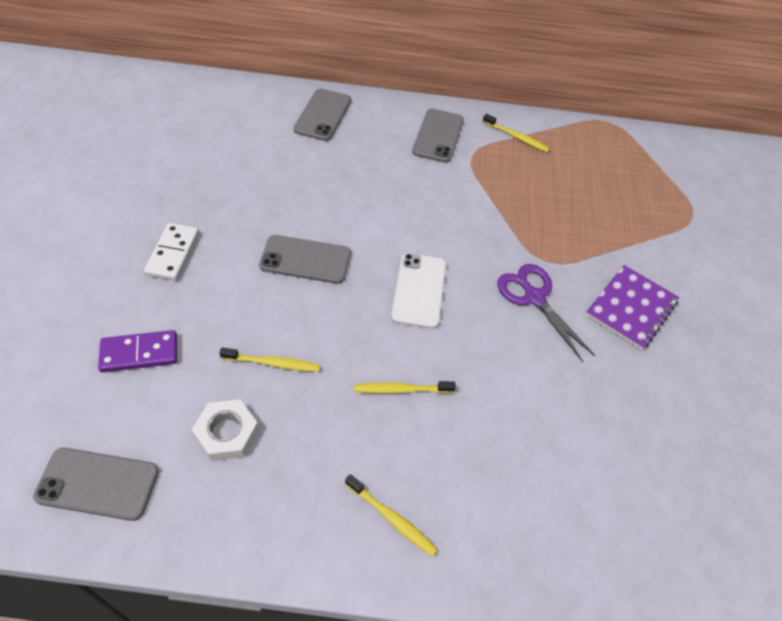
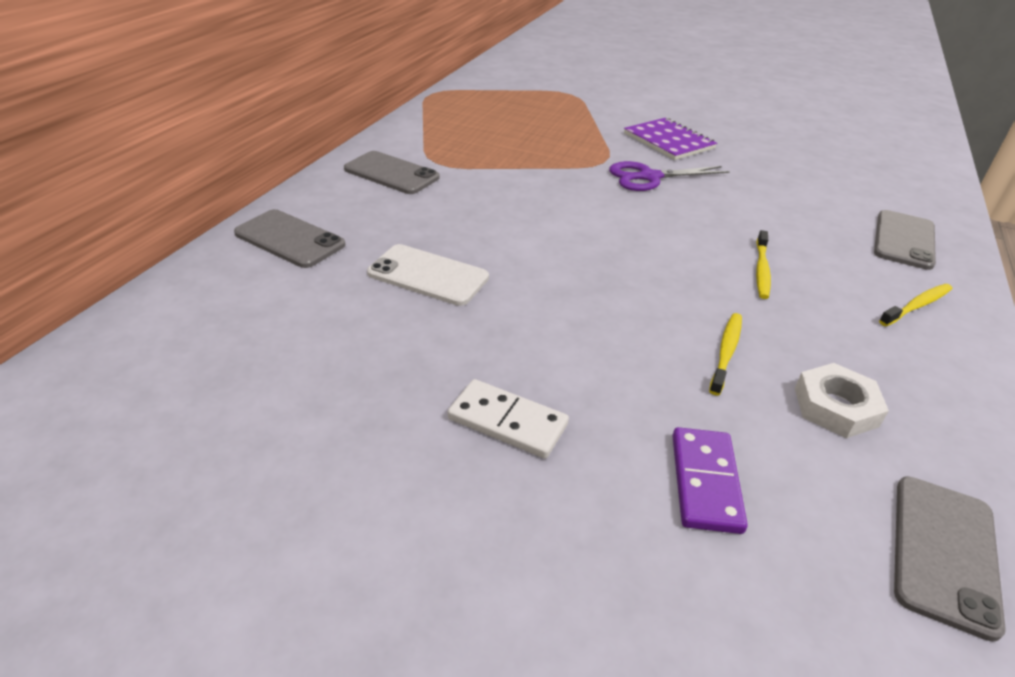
camera: 70 degrees left, 15 degrees down
grey phone [259,235,351,284] -> grey phone moved to [874,210,936,270]
white phone [391,253,446,329] -> white phone moved to [367,244,489,306]
yellow toothbrush [483,114,550,153] -> none

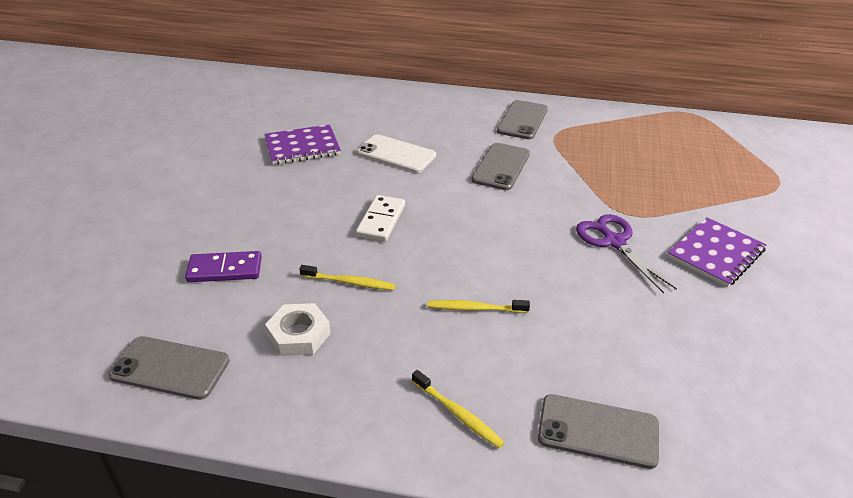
camera: 80 degrees right, 0 degrees up
grey phone [234,209,345,268] -> grey phone moved to [471,143,530,190]
white phone [367,244,489,306] -> white phone turned 75 degrees counterclockwise [357,134,436,173]
white domino [448,379,569,458] -> white domino moved to [356,195,405,242]
none -> purple notebook [265,124,341,165]

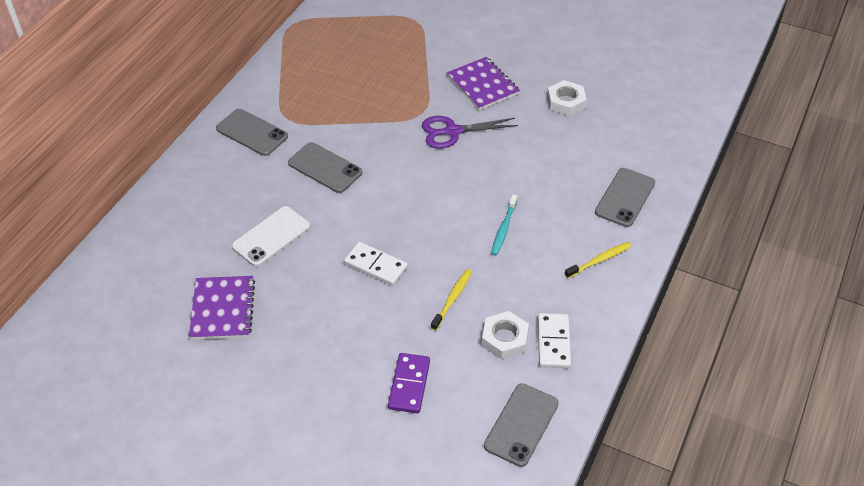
camera: 75 degrees left, 10 degrees up
yellow toothbrush [427,300,530,313] -> turquoise toothbrush [491,194,518,256]
none -> white domino [538,313,571,368]
none -> white nut [547,80,587,116]

